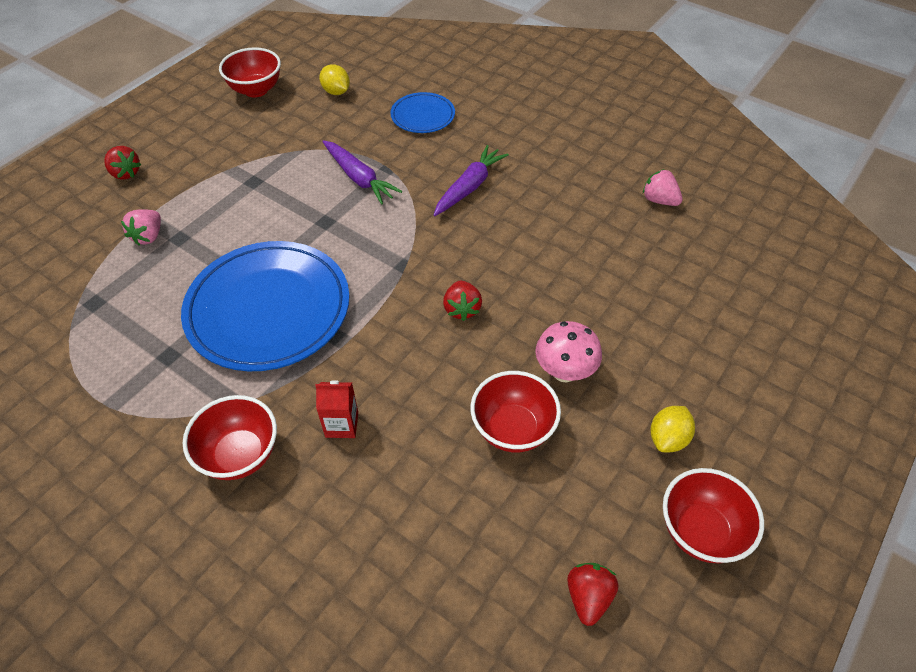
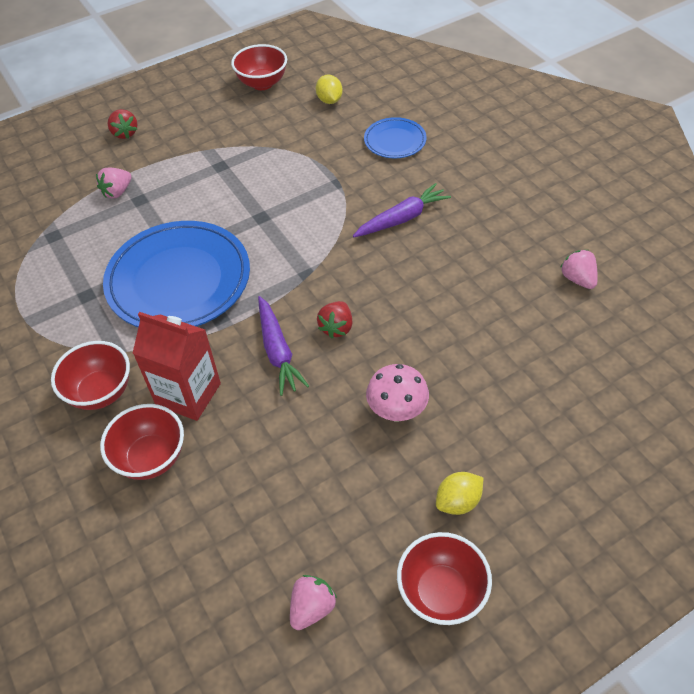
camera: 25 degrees right, 0 degrees up
red carton [315,380,358,438] -> red carton [133,312,221,421], size x1.82
purple carrot [322,140,402,205] -> purple carrot moved to [258,296,309,396]
red bowl [470,371,561,452] -> red bowl moved to [100,404,184,480]
red strawberry [567,563,619,626] -> pink strawberry [290,575,337,630]

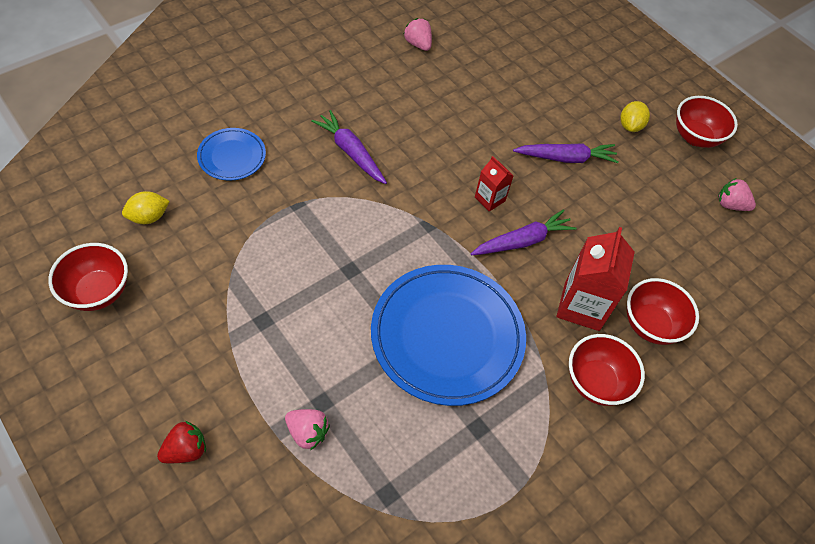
camera: 105 degrees left, 5 degrees up
red strawberry [317,301,353,338] -> red carton [475,156,514,212]
pink mushroom [366,364,429,422] -> purple carrot [513,143,619,163]
yellow lemon [436,472,483,515] -> yellow lemon turned 60 degrees clockwise [620,101,650,132]
pink strawberry [560,250,598,289] -> pink strawberry turned 90 degrees clockwise [404,18,432,51]

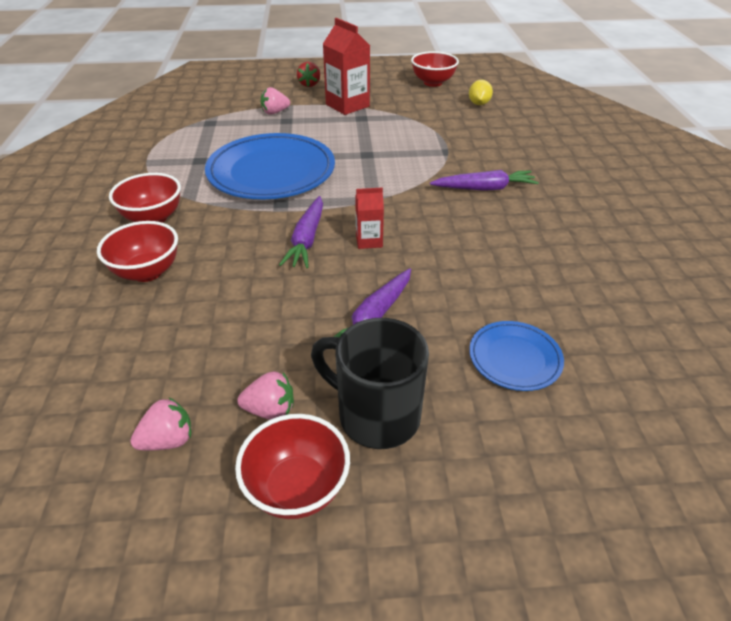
camera: 130 degrees right, 15 degrees down
blue plate [197,128,266,181] -> blue plate moved to [469,321,564,391]
pink strawberry [404,18,432,51] -> pink strawberry moved to [237,371,294,420]
red carton [557,227,635,331] -> red carton moved to [323,18,370,115]
yellow lemon [620,101,650,132] -> black mug [311,318,429,449]

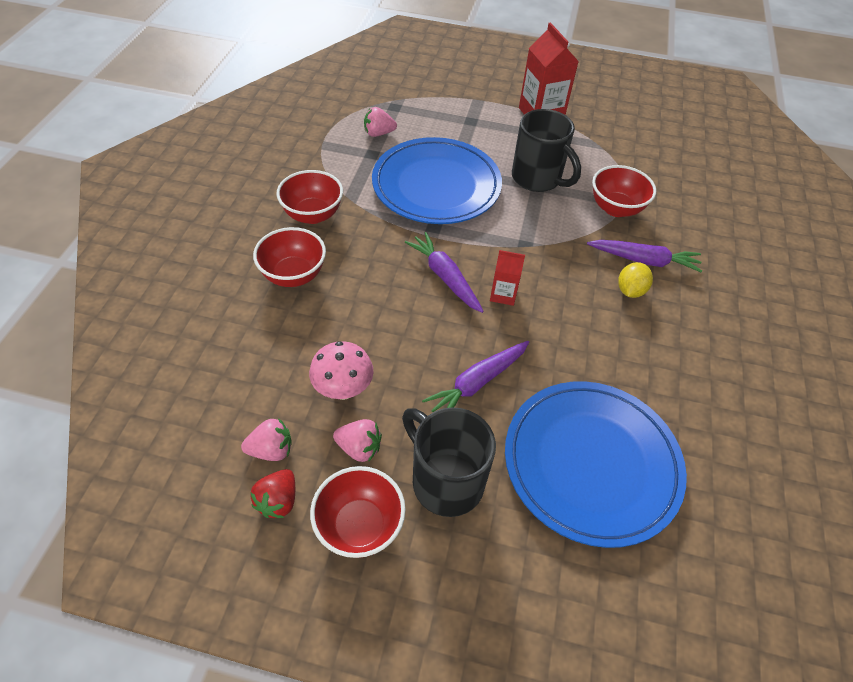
camera: 15 degrees right, 10 degrees up
pink strawberry [261,87,290,115] -> pink strawberry moved to [364,107,397,137]
purple carrot [279,196,323,268] -> purple carrot turned 120 degrees clockwise [405,232,484,313]
red strawberry [297,62,320,87] -> red strawberry moved to [250,469,295,518]
red bowl [411,51,459,87] -> red bowl moved to [592,165,656,217]
yellow lemon [469,80,493,105] -> yellow lemon moved to [618,262,653,298]
blue plate [469,321,564,391] -> blue plate [505,381,687,548], size x2.03
none -> pink mushroom [309,341,373,400]
none -> black mug [512,109,581,192]

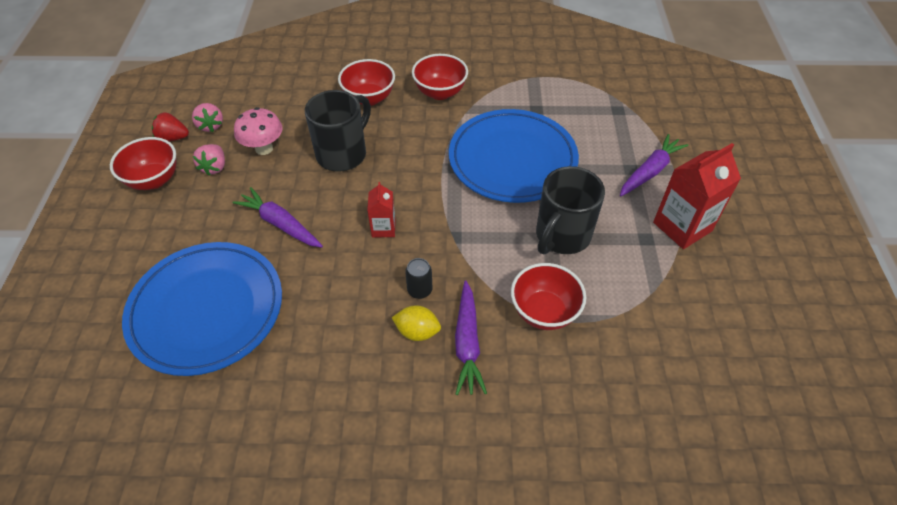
camera: 80 degrees right, 0 degrees up
pink strawberry [364,107,397,137] -> none
black mug [402,407,496,517] -> black mug moved to [305,90,371,172]
purple carrot [405,232,484,313] -> purple carrot moved to [620,134,689,196]
none -> black can [405,258,432,299]

